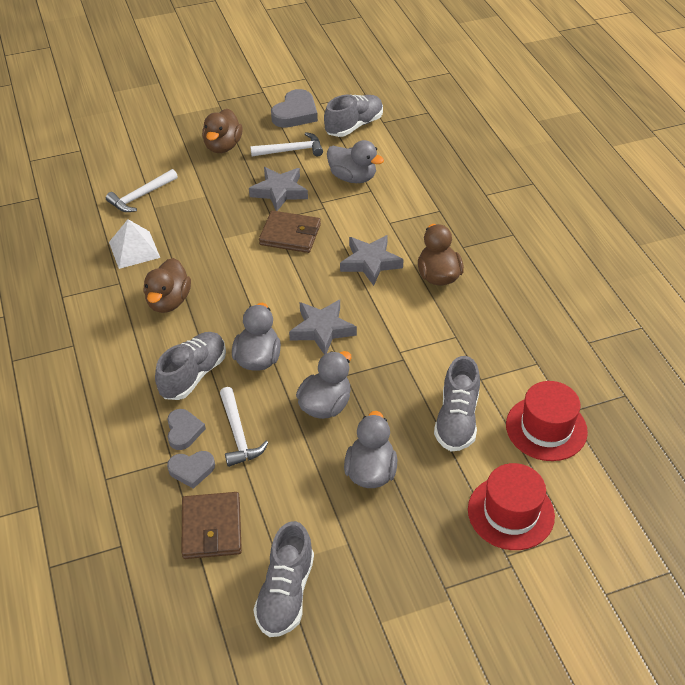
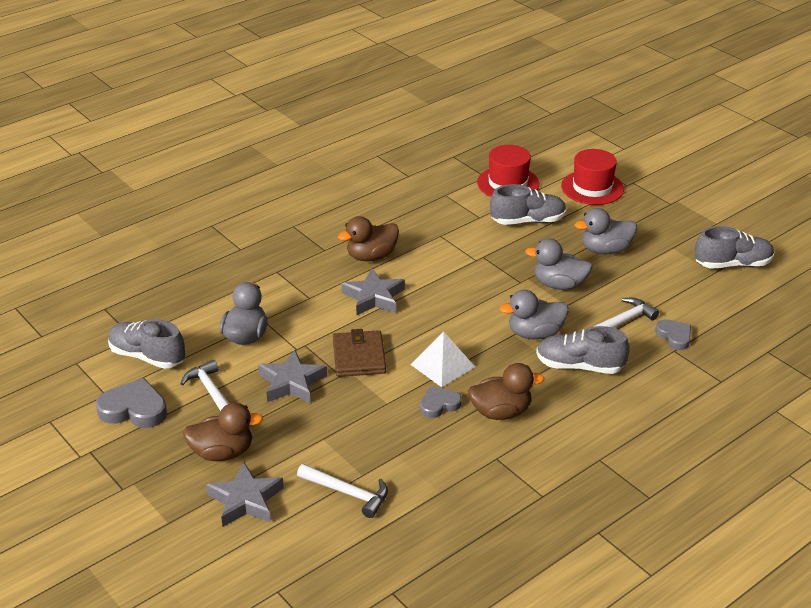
camera: 110 degrees left, 10 degrees down
white pyramid [109,219,160,269] -> white pyramid moved to [410,332,475,387]
grey heart [167,409,206,450] -> grey heart moved to [420,387,462,418]
brown wallet [181,492,242,559] -> none
grey star [289,300,357,355] -> grey star moved to [206,462,284,527]

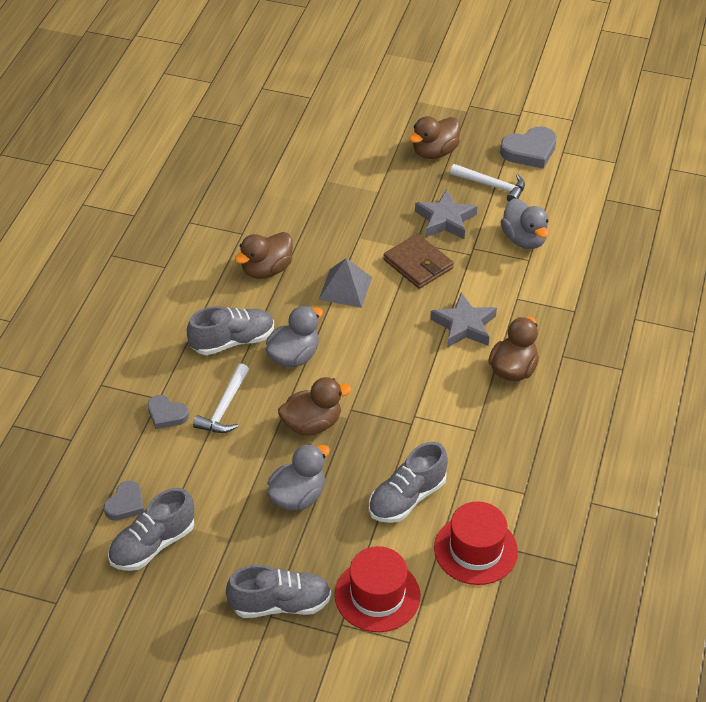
camera: 145 degrees right, 10 degrees up
grey shoe [108,319,185,369] -> grey shoe moved to [226,565,331,618]
grey star [206,462,284,527] -> none
white hammer [297,464,388,518] -> none
white pyramid [410,332,475,387] -> grey pyramid [319,258,372,308]
grey heart [420,387,462,418] -> grey heart moved to [104,481,144,521]
grey duck [525,238,593,290] -> brown duck [278,377,352,436]

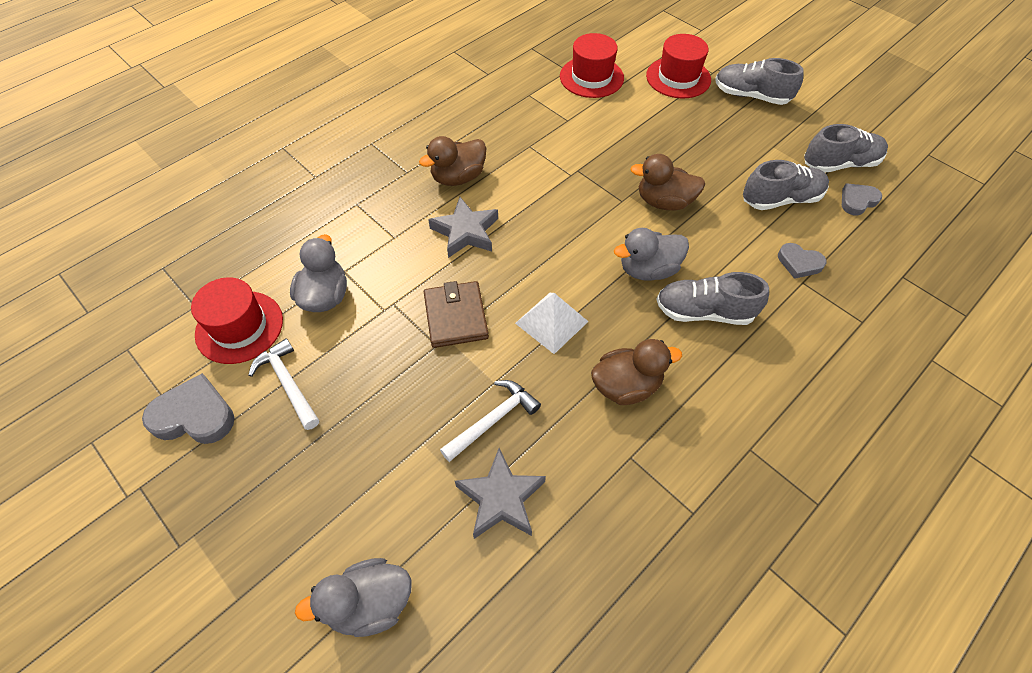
camera: 150 degrees left, 10 degrees up
grey heart [148,395,189,429] -> grey heart turned 150 degrees clockwise [778,243,827,279]
white hammer [193,364,249,433] -> white hammer moved to [440,380,541,462]
grey duck [267,444,330,511] -> grey duck moved to [295,558,411,637]
grey pyramid [319,258,372,308] -> white pyramid [515,293,589,354]
grey shoe [369,442,448,523] -> grey shoe moved to [743,160,829,210]
brown duck [409,116,460,159] -> none
grey star [415,190,477,239] -> grey star moved to [455,448,546,539]
none -> red hat [191,277,283,364]

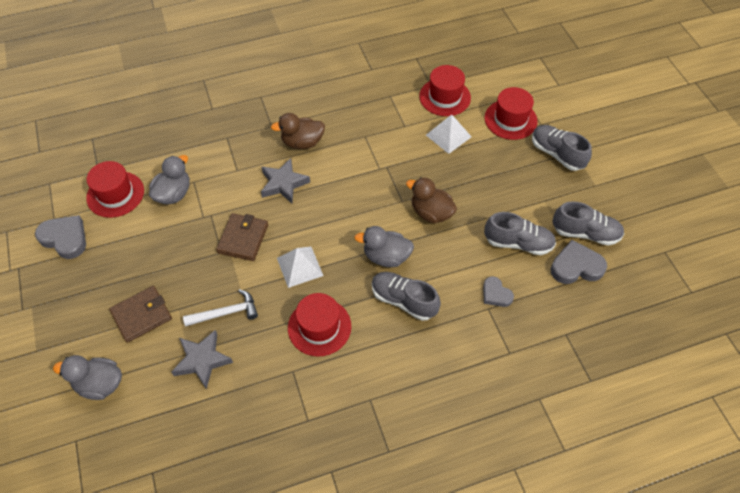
camera: 25 degrees right, 0 degrees up
white hammer [249,338,319,430] -> none
brown duck [591,339,682,405] -> red hat [288,293,351,357]
grey heart [842,183,882,216] -> grey heart [550,240,607,284], size x1.60
none -> brown wallet [109,286,172,343]
none -> white pyramid [426,114,472,154]

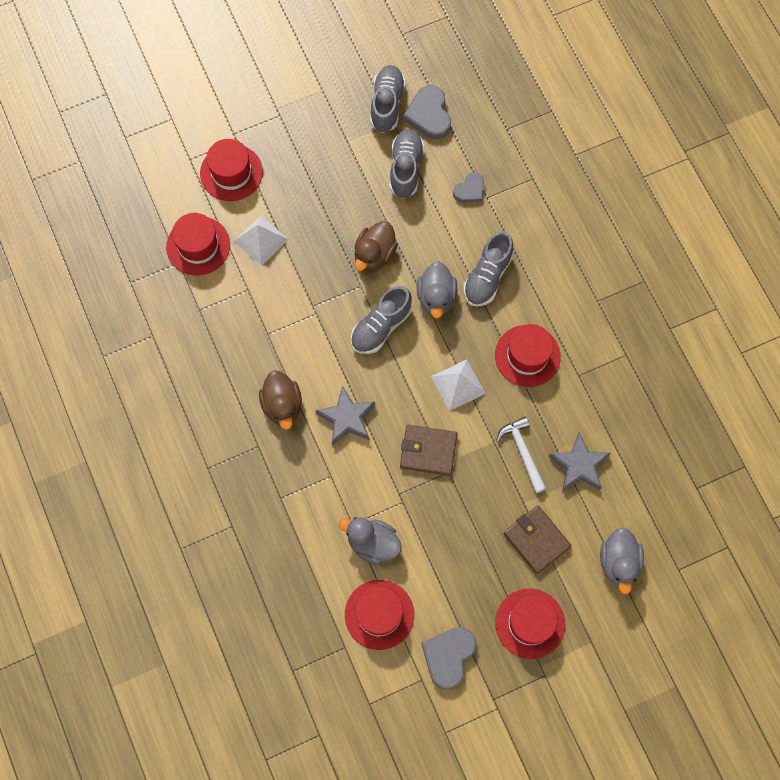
camera: 95 degrees left, 15 degrees up
grey shoe [532,125,592,171] -> grey shoe moved to [351,286,412,354]
none -> red hat [495,589,565,659]

